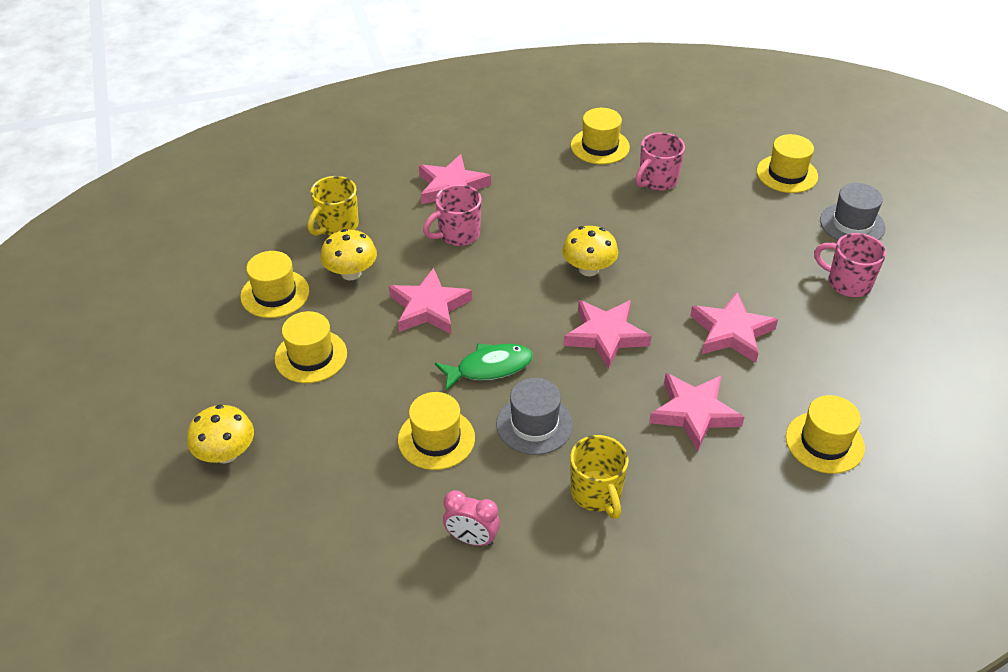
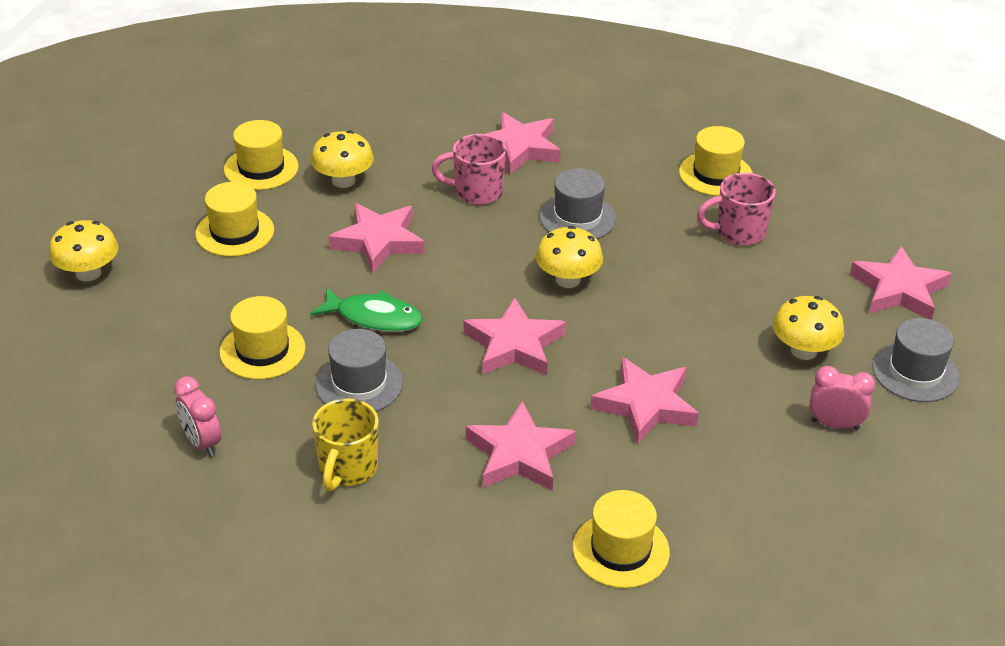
camera: 35 degrees right, 5 degrees down
yellow mug [308,176,359,236] -> none
yellow hat [757,134,818,193] -> pink star [850,246,952,320]
pink mug [814,233,886,297] -> pink clock [810,366,875,430]
none -> grey hat [540,168,616,239]
none -> yellow mushroom [773,296,844,360]

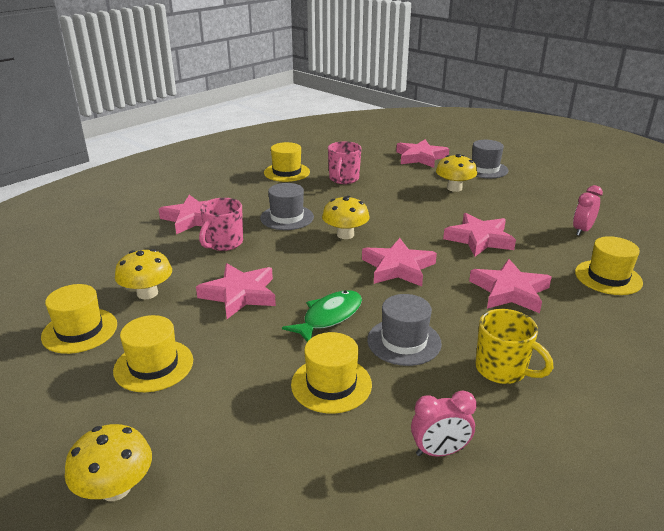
camera: 65 degrees left, 10 degrees down
pink clock [810,366,875,430] -> pink clock moved to [573,185,603,236]

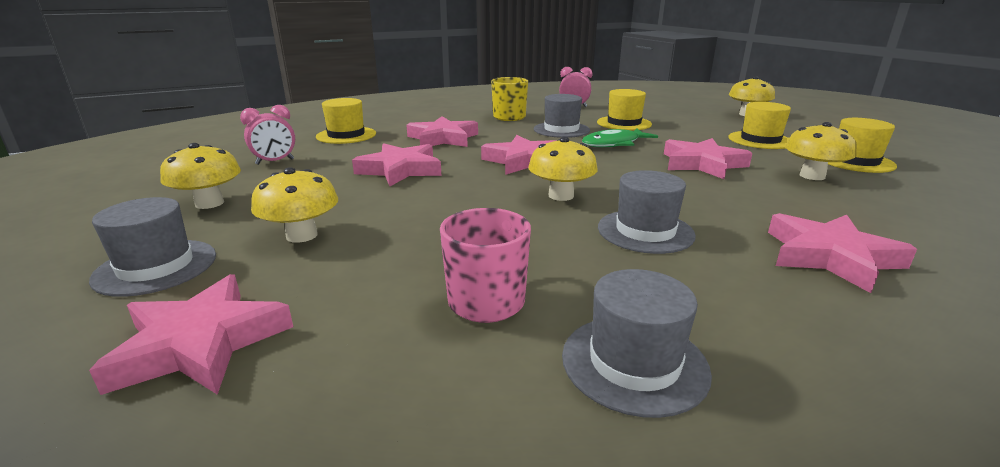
camera: 160 degrees left, 5 degrees down
pink mug [199,198,243,251] -> none
yellow hat [264,142,310,182] -> grey hat [562,269,712,418]
none -> yellow mushroom [160,143,241,209]

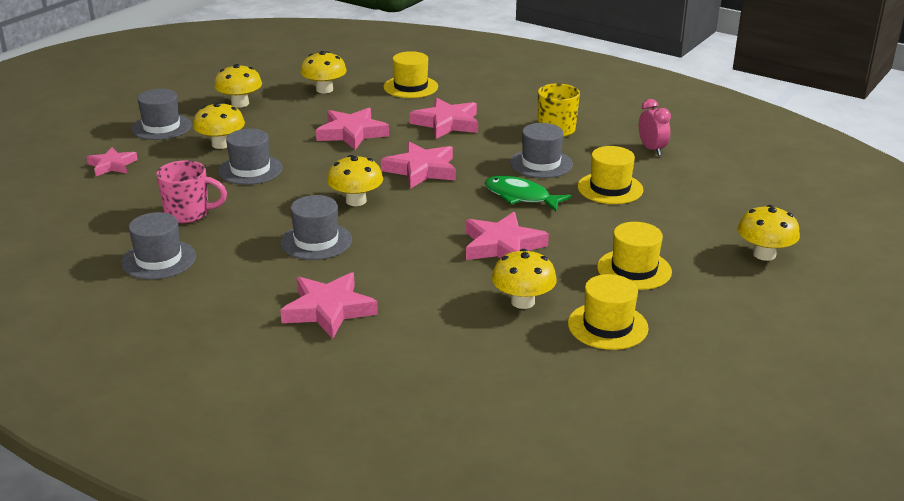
camera: 60 degrees right, 5 degrees up
pink star [89,274,293,395] -> pink star [87,147,138,176], size x0.64
pink clock [240,105,295,165] -> yellow mushroom [301,51,347,93]
none -> grey hat [218,128,283,185]

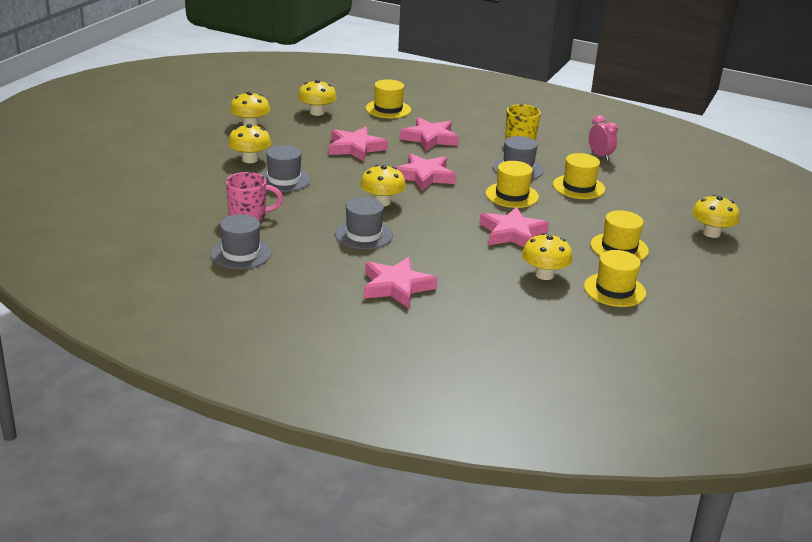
camera: 10 degrees left, 0 degrees up
pink star [87,147,138,176] -> none
grey hat [131,89,192,140] -> none
green fish [485,176,571,212] -> yellow hat [486,161,539,208]

